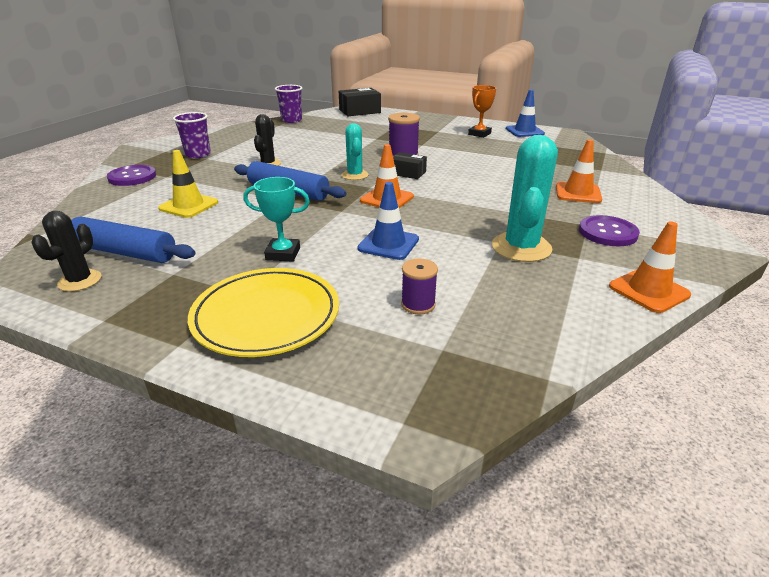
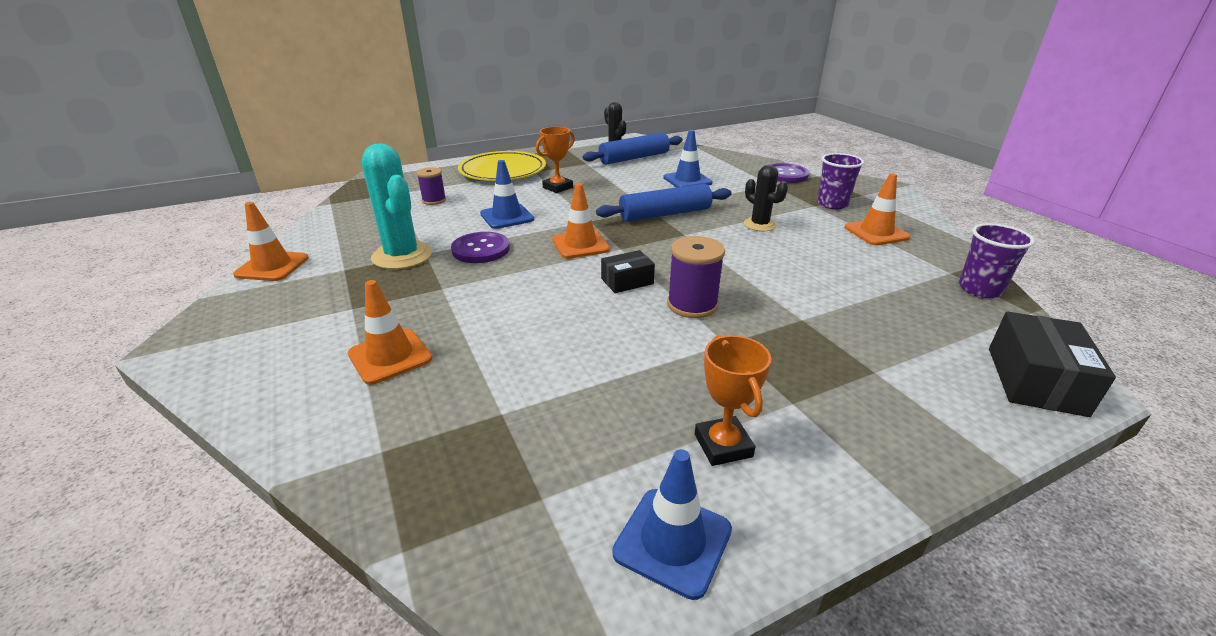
camera: 130 degrees right, 0 degrees up
yellow traffic cone [158,150,218,218] -> blue traffic cone [663,130,713,188]
turquoise trophy [243,177,310,261] -> orange trophy [536,127,575,193]
turquoise cactus [342,123,369,180] -> none
purple button [579,215,640,246] -> purple button moved to [451,232,510,263]
none -> orange traffic cone [844,173,911,245]

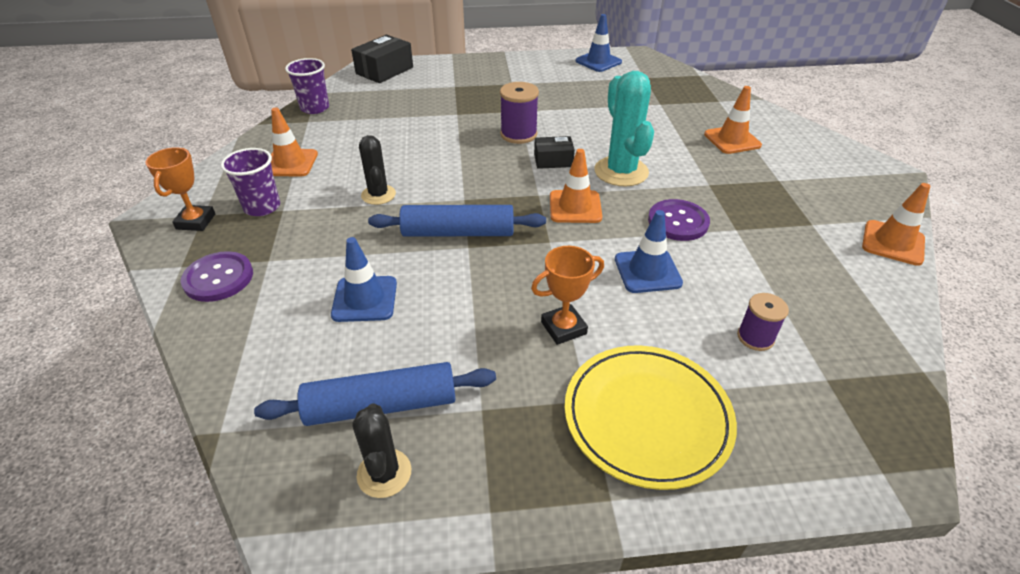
camera: 160 degrees left, 10 degrees up
turquoise cactus [362,143,432,269] -> turquoise cactus moved to [594,71,654,186]
orange trophy [695,335,771,466] -> orange trophy moved to [145,147,215,231]

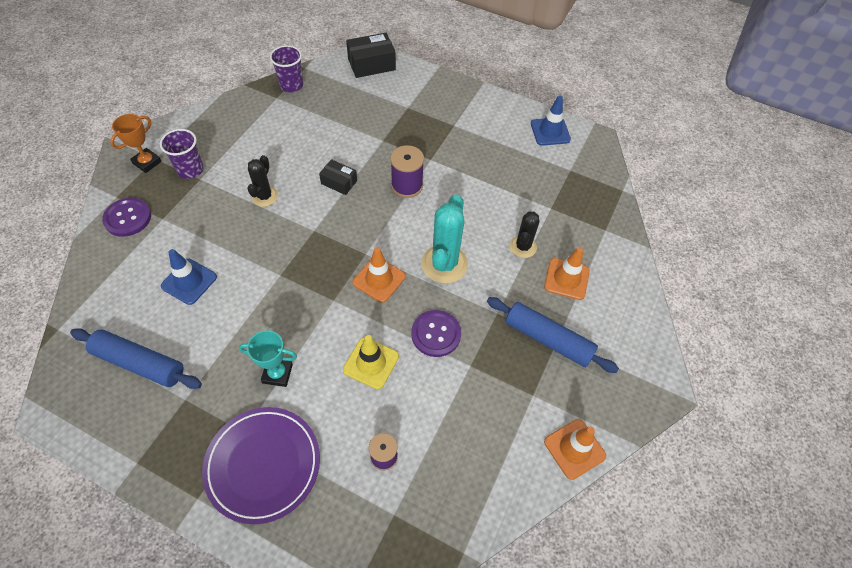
camera: 30 degrees right, 15 degrees up
orange traffic cone [271,107,318,177] -> none
black cactus [352,403,411,498] -> black cactus moved to [510,212,540,258]
blue rolling pin [368,205,546,237] -> blue rolling pin moved to [487,297,619,373]
orange trophy [531,246,604,345] -> turquoise trophy [239,330,297,387]
black box [534,136,575,169] -> black box moved to [319,159,357,195]
yellow plate [565,345,737,490] -> purple plate [202,407,320,524]
blue traffic cone [615,210,683,293] -> yellow traffic cone [343,335,399,390]

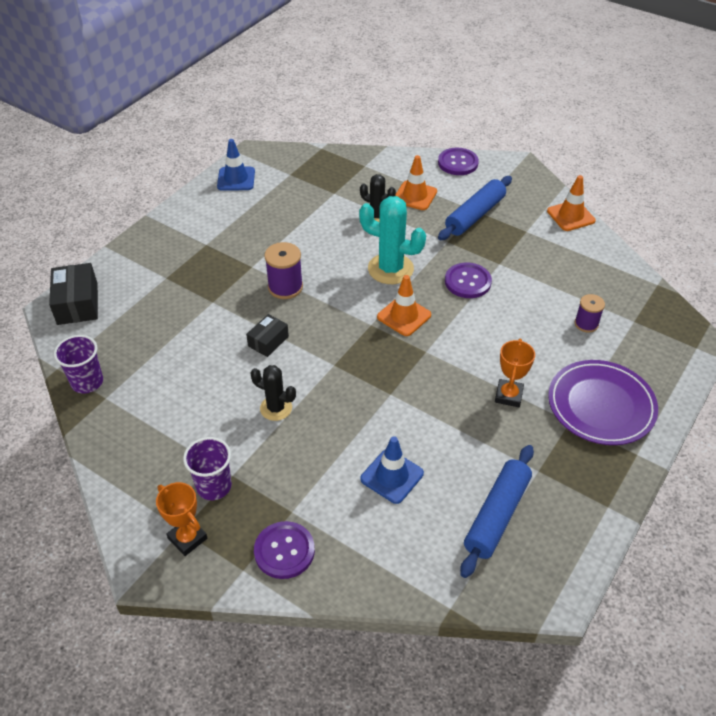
camera: 80 degrees left, 10 degrees down
turquoise trophy [239,330,297,387] -> orange trophy [495,339,535,407]
yellow traffic cone [343,335,399,390] -> none
none -> purple button [438,148,479,175]

